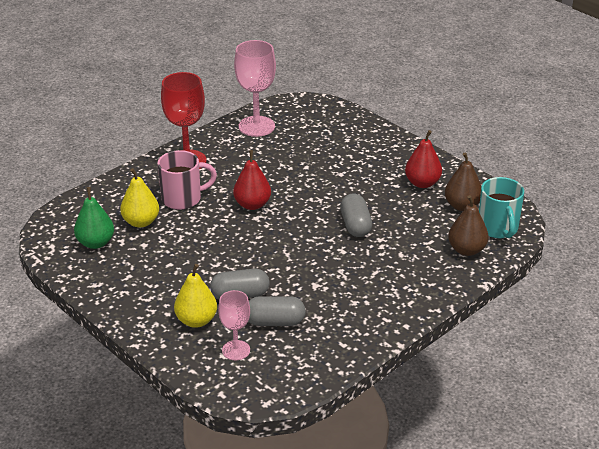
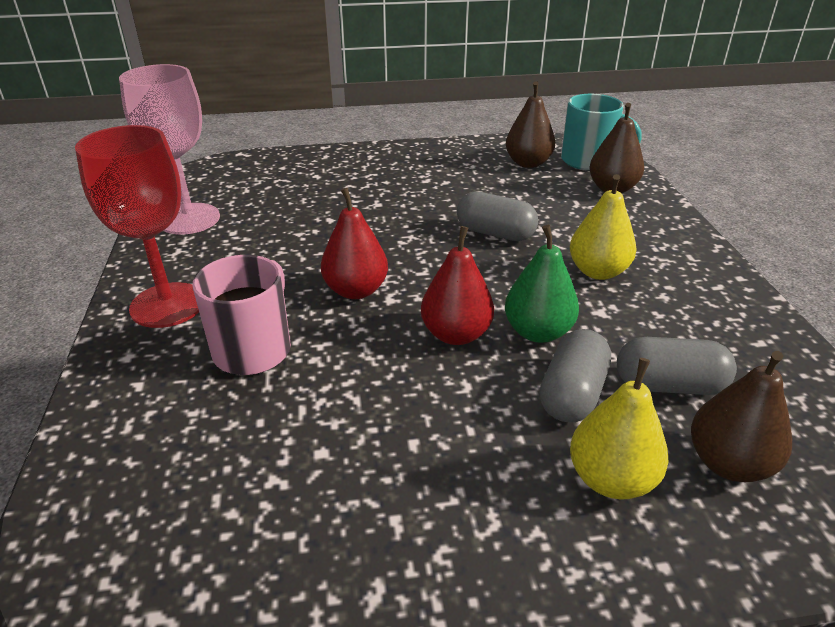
camera: 55 degrees left, 0 degrees up
green pear [74,187,114,249] -> green pear moved to [505,225,579,343]
yellow pear [120,168,159,228] -> yellow pear moved to [570,174,637,280]
pink goblet [218,290,250,360] -> brown pear [691,351,792,482]
grey capsule [249,296,306,326] -> grey capsule turned 60 degrees clockwise [617,337,737,395]
red pear [405,130,442,188] -> red pear moved to [421,226,494,345]

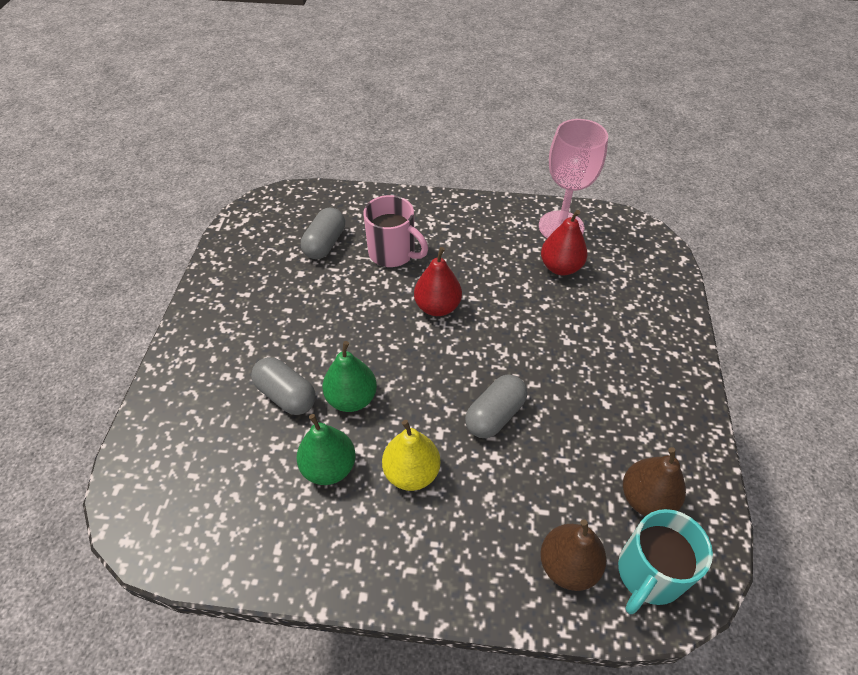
camera: 105 degrees right, 15 degrees up
red goblet [75,125,199,328] -> none
red pear [421,226,494,345] -> red pear moved to [541,210,588,275]
yellow pear [570,358,668,500] -> none
grey capsule [617,337,737,395] -> grey capsule moved to [301,207,345,259]
brown pear [691,351,792,482] -> none
none -> green pear [296,414,356,485]

